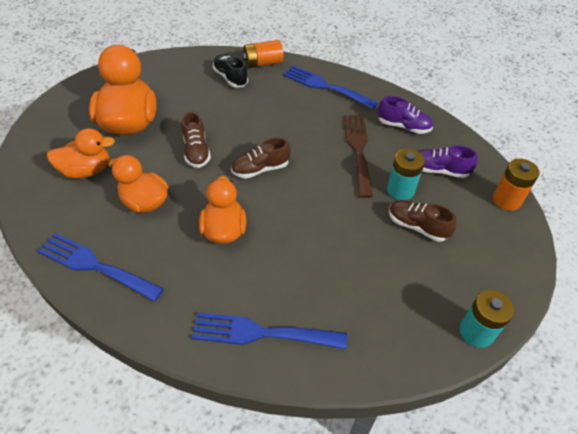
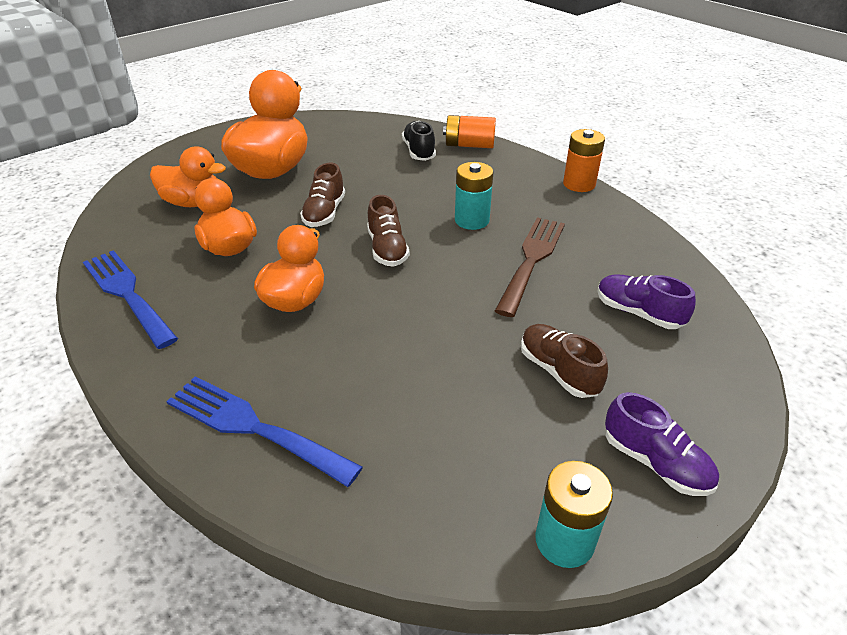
camera: 25 degrees right, 10 degrees down
brown shoe [231,137,291,179] -> brown shoe turned 105 degrees counterclockwise [367,195,410,267]
blue fork [283,65,378,110] -> none
purple shoe [378,96,433,134] -> purple shoe moved to [605,392,719,496]
turquoise battery [387,149,425,200] -> turquoise battery moved to [455,162,493,230]
orange battery [493,159,539,211] -> orange battery moved to [563,129,605,192]

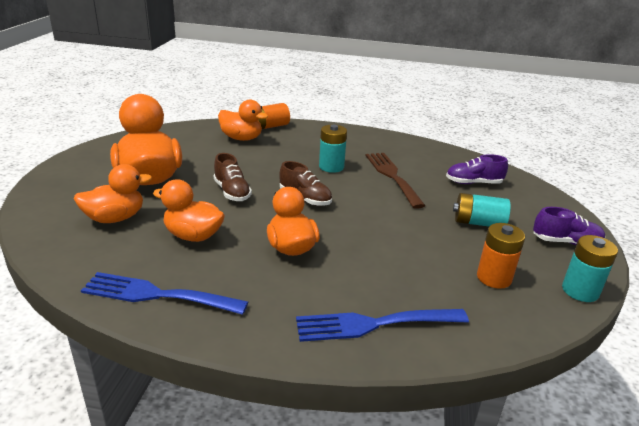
camera: 40 degrees left, 10 degrees down
black shoe [402,121,436,161] -> orange duck [218,100,268,141]
brown shoe [521,324,608,398] -> turquoise battery [453,193,511,227]
orange battery [563,129,605,192] -> orange battery moved to [477,223,525,289]

